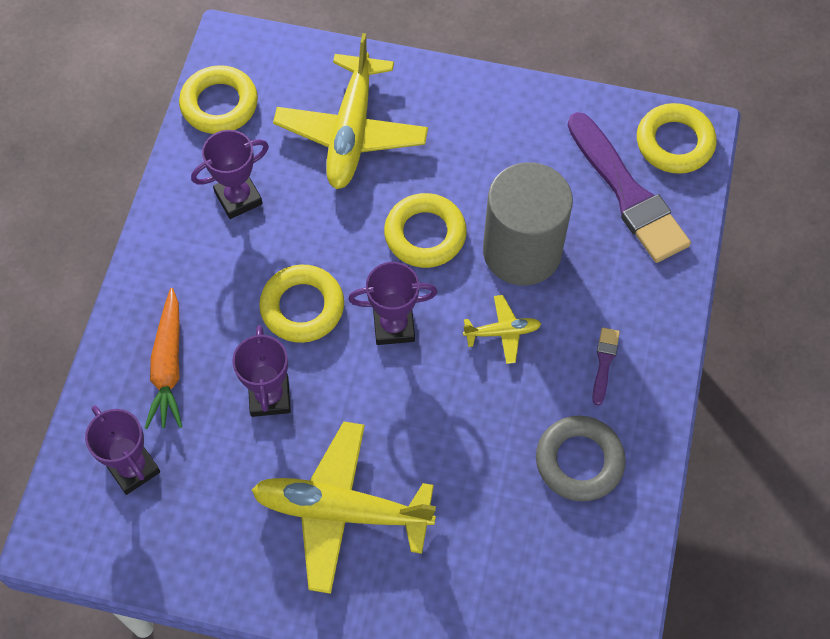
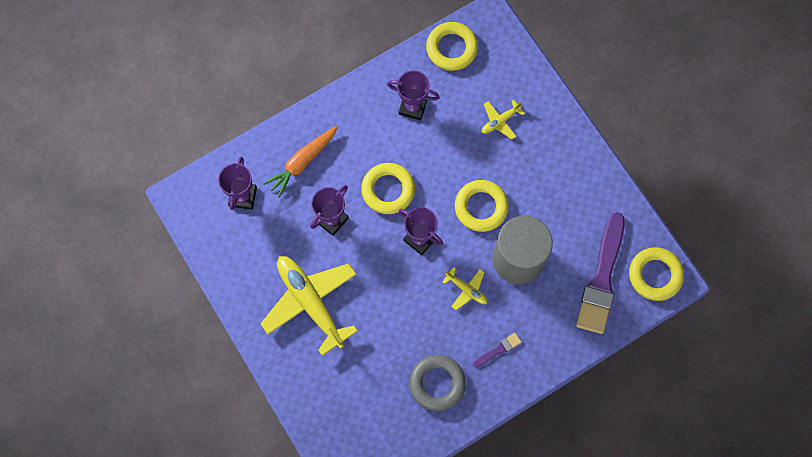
camera: 45 degrees right, 10 degrees up
yellow plane [273,33,428,189] -> yellow plane [482,100,525,140], size x0.46

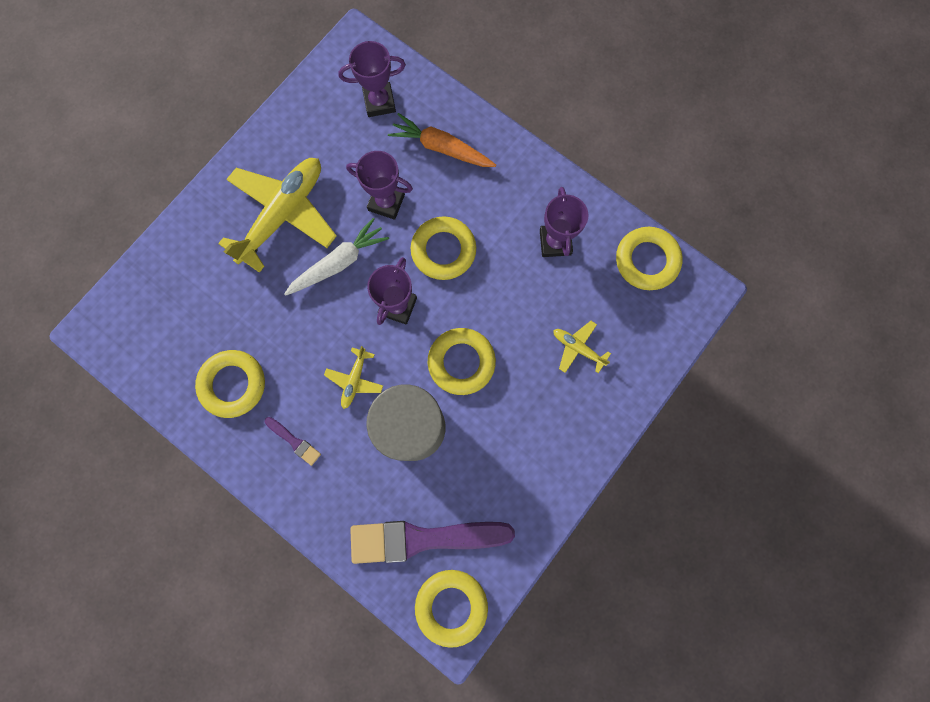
camera: 70 degrees right, 5 degrees up
grey ring [409,355,466,411] -> yellow ring [195,350,265,418]
none -> white carrot [284,218,389,296]

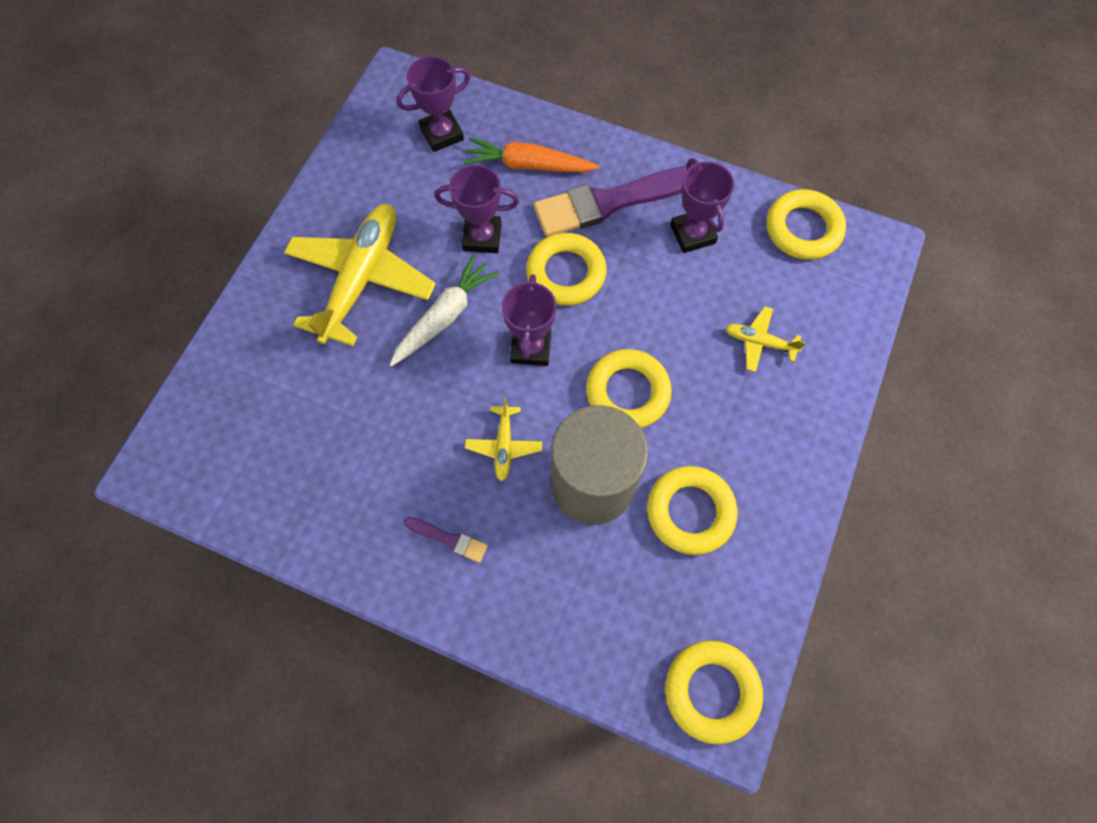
camera: 15 degrees left, 10 degrees down
yellow ring [195,350,265,418] -> yellow ring moved to [647,466,738,555]
purple brush [350,521,515,564] -> purple brush moved to [534,165,687,237]

